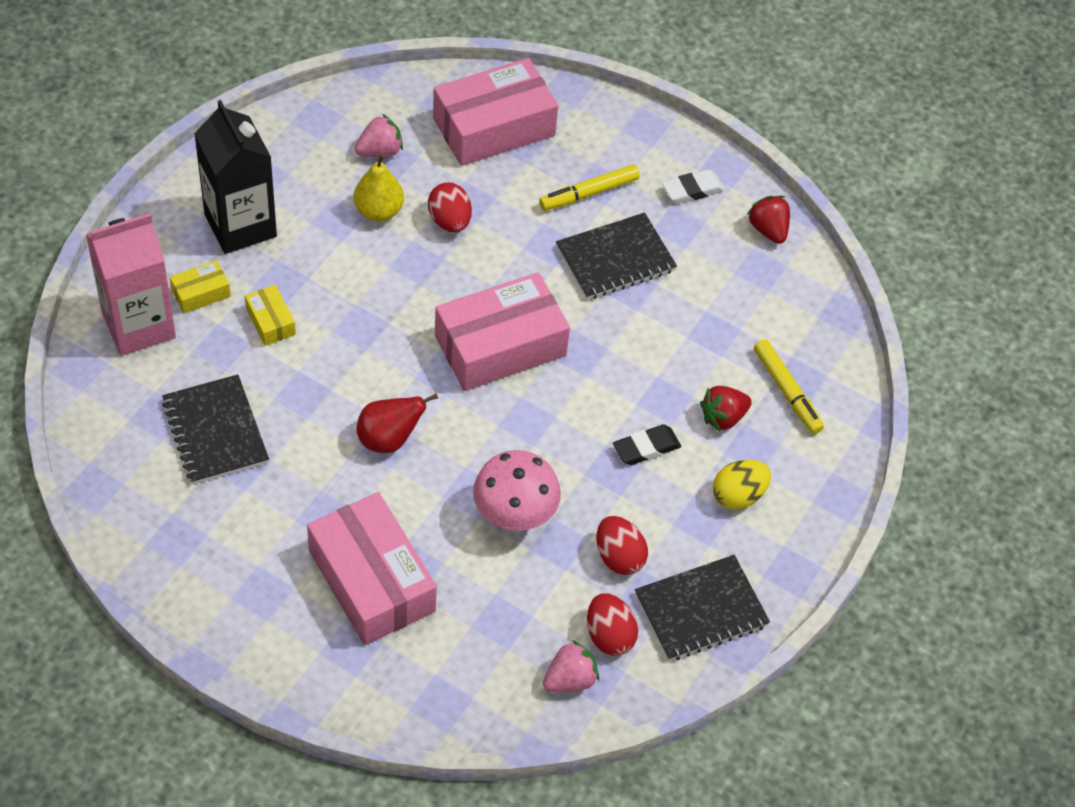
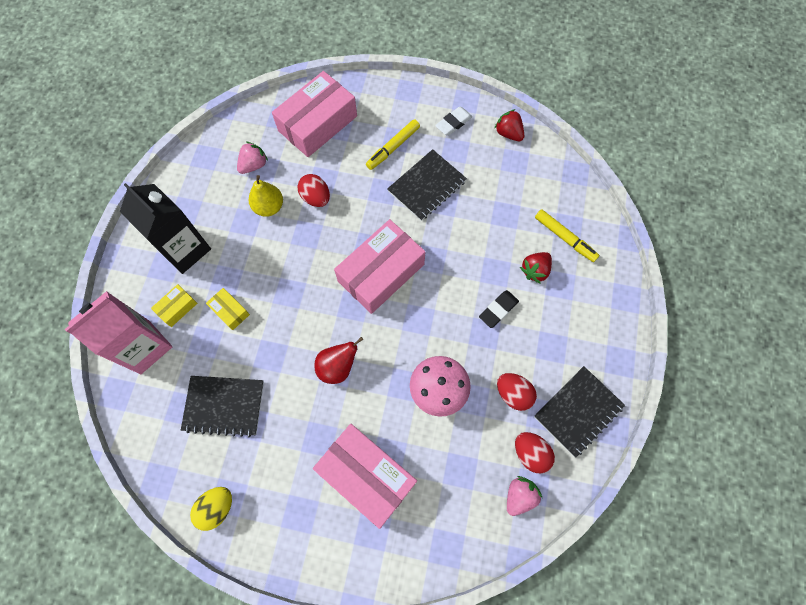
camera: 15 degrees left, 15 degrees up
black notebook [162,374,269,484] -> black notebook turned 45 degrees counterclockwise [181,376,264,437]
yellow egg [713,460,771,509] -> yellow egg moved to [190,487,232,531]

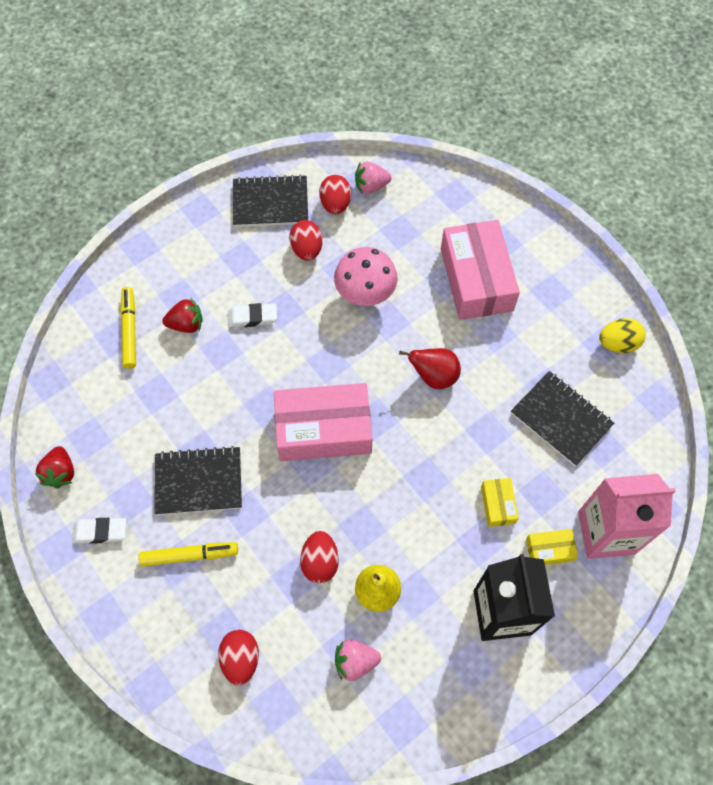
camera: 140 degrees left, 5 degrees down
pink box [272,71,357,157] -> red egg [218,630,259,685]
black eraser [479,290,519,328] -> white eraser [228,303,277,327]

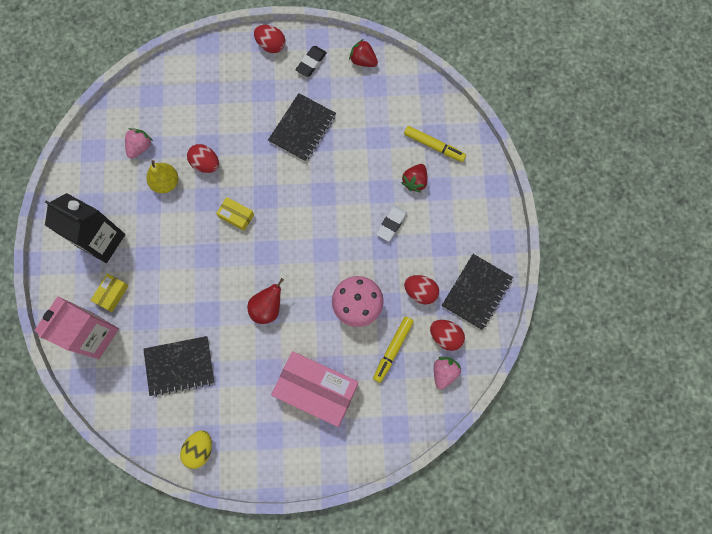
camera: 125 degrees right, 10 degrees up
white eraser [72,518,126,544] -> black eraser [295,46,327,77]
yellow marker [138,542,238,566] -> yellow marker moved to [373,317,414,383]
red egg [218,630,259,685] -> red egg moved to [254,25,285,53]
pink box [274,383,372,461] -> none
yellow box [481,478,519,527] -> yellow box moved to [216,197,254,231]

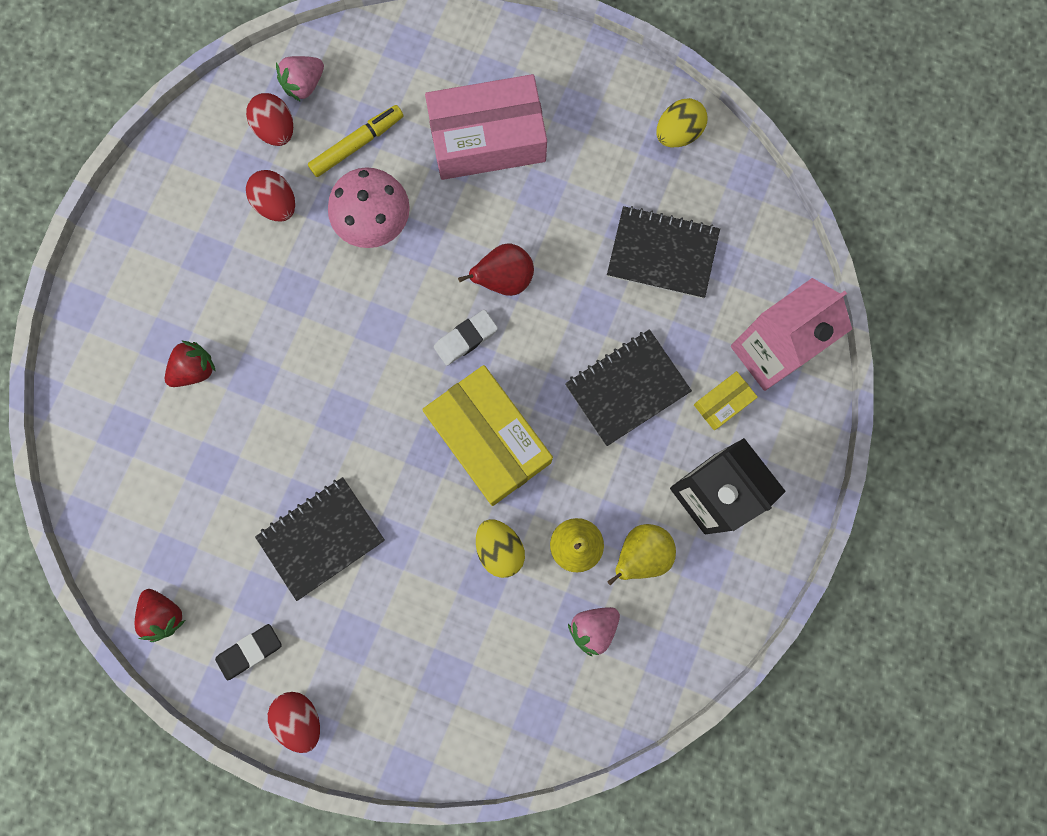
camera: 155 degrees left, 5 degrees up
red egg [187,144,219,173] -> yellow egg [476,519,525,578]
yellow box [216,197,254,231] -> yellow box [422,365,553,506], size x2.23
pink box [271,351,358,427] -> pink box turned 60 degrees counterclockwise [425,74,547,180]
white eraser [376,205,407,242] -> white eraser moved to [434,310,498,366]
yellow marker [404,126,466,162] -> none
black notebook [442,254,513,330] -> black notebook moved to [565,329,692,446]
none -> yellow pear [607,524,676,585]

